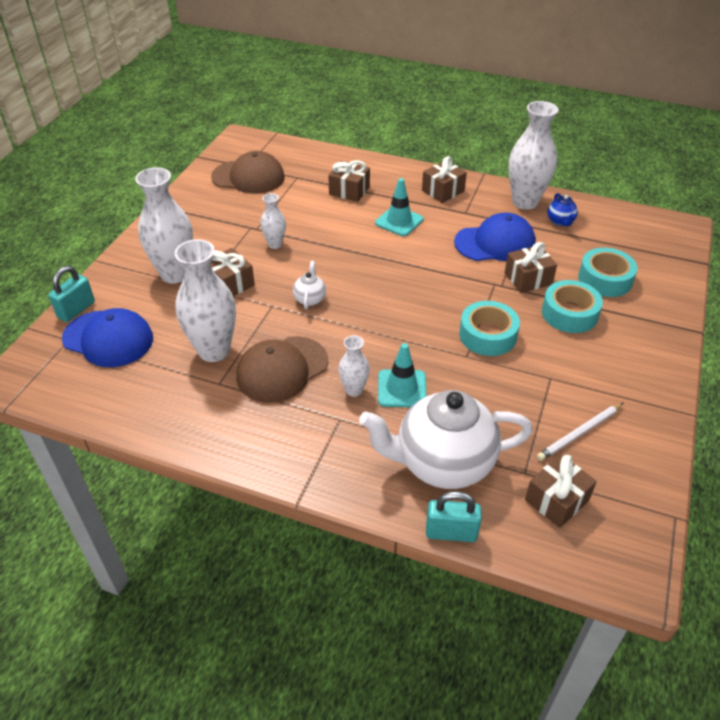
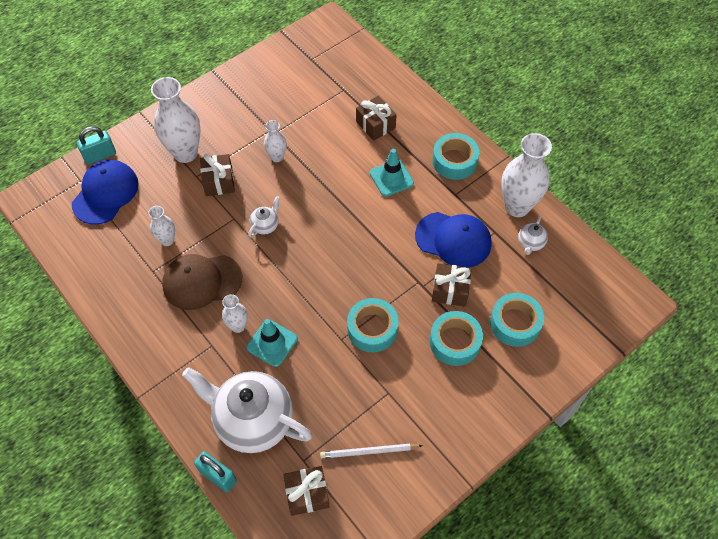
camera: 30 degrees right, 15 degrees up
blue cap [62,308,153,367] -> blue cap turned 120 degrees counterclockwise [72,160,139,225]
white vase [175,239,236,362] -> white vase [148,206,175,246], size x0.51
brown cap [211,151,285,194] -> none
brown gift [422,156,467,203] -> turquoise tape [432,133,479,180]
blue teapot [547,193,578,226] -> white teapot [518,216,548,255]

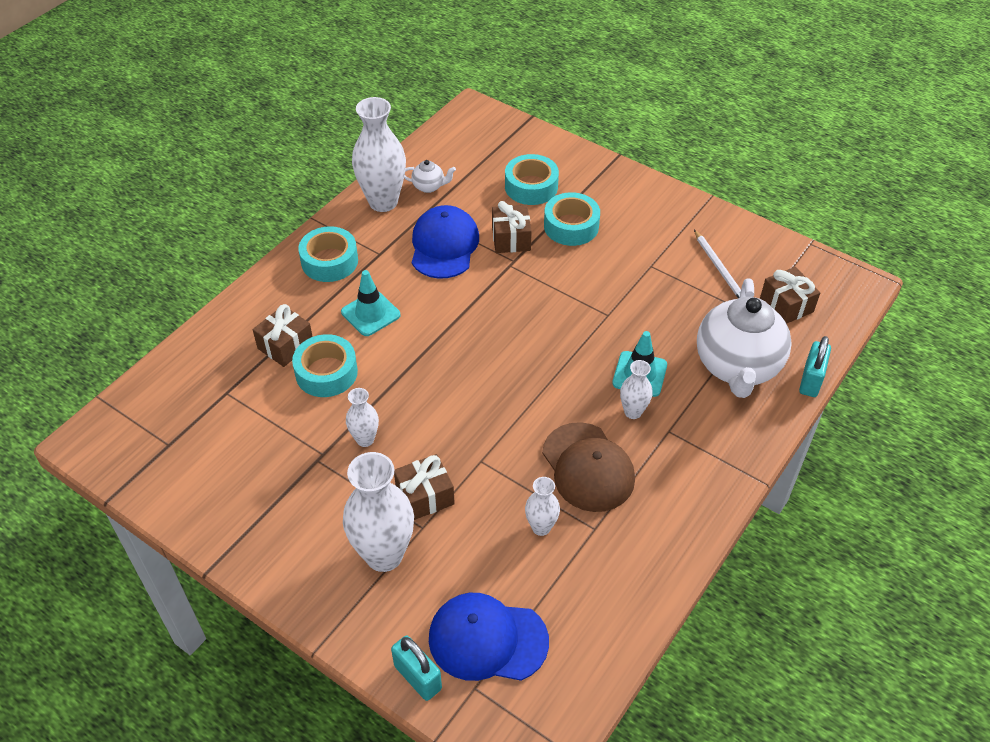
camera: 105 degrees left, 10 degrees down
white teapot [248,196,280,237] -> none
turquoise tape [347,298,399,352] -> turquoise tape moved to [292,334,358,397]

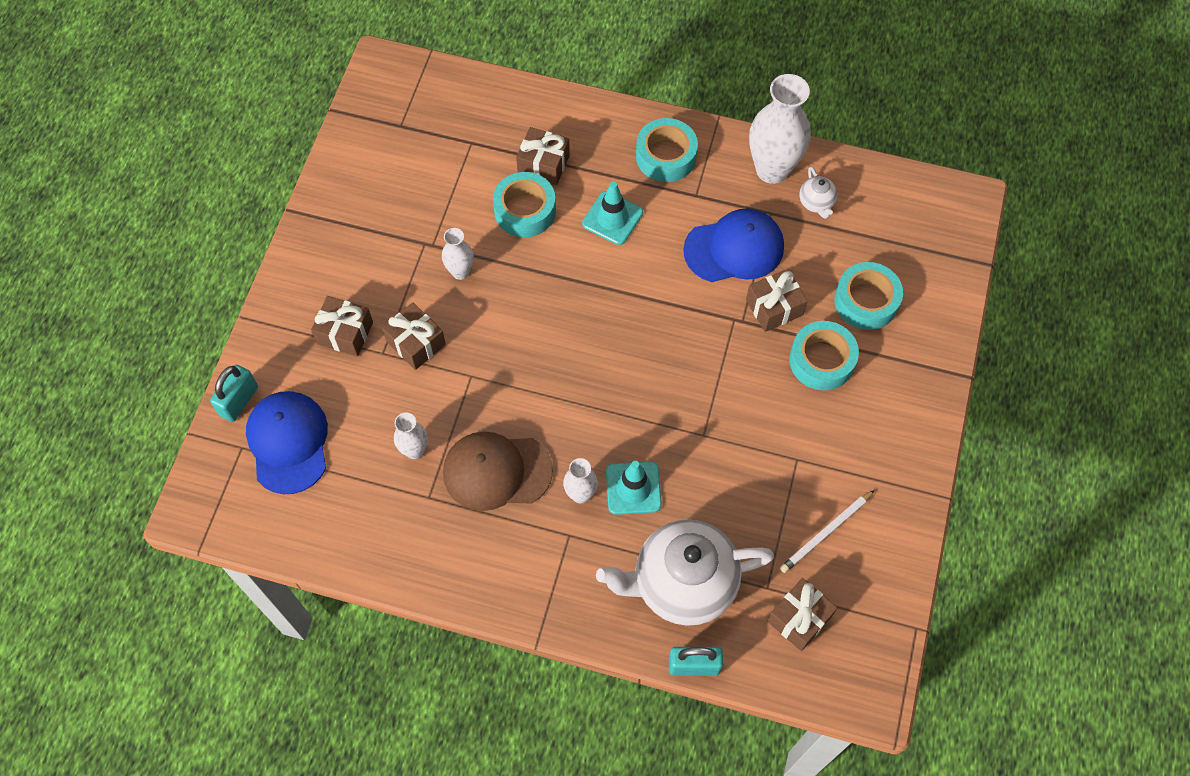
camera: 70 degrees right, 15 degrees up
white vase [343,452,414,572] -> brown gift [311,296,373,357]
brown cap [542,422,635,512] -> brown cap turned 45 degrees clockwise [443,432,553,511]

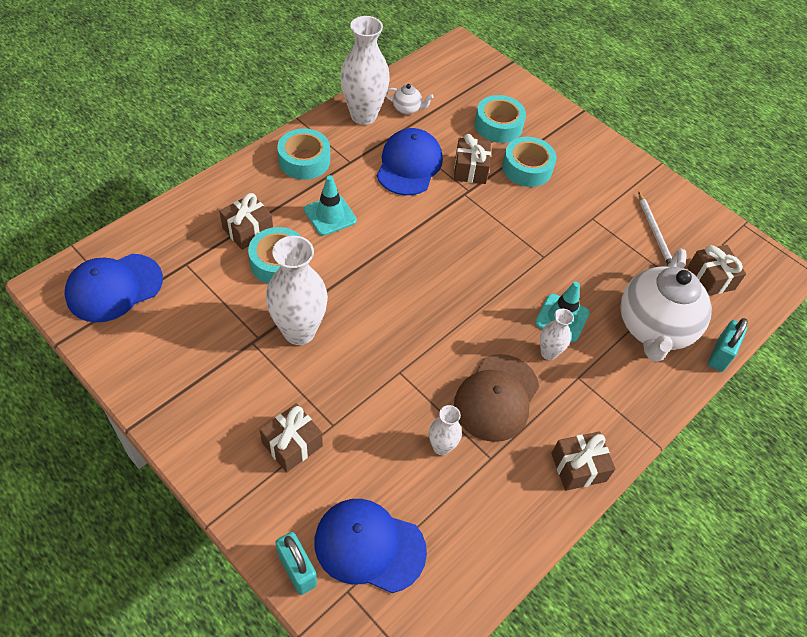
camera: 65 degrees left, 10 degrees down
brown gift [382,302,446,370] -> brown gift moved to [551,432,616,491]
white vase [442,228,474,280] -> white vase [266,236,328,345], size x1.94
none -> blue cap [64,254,163,323]

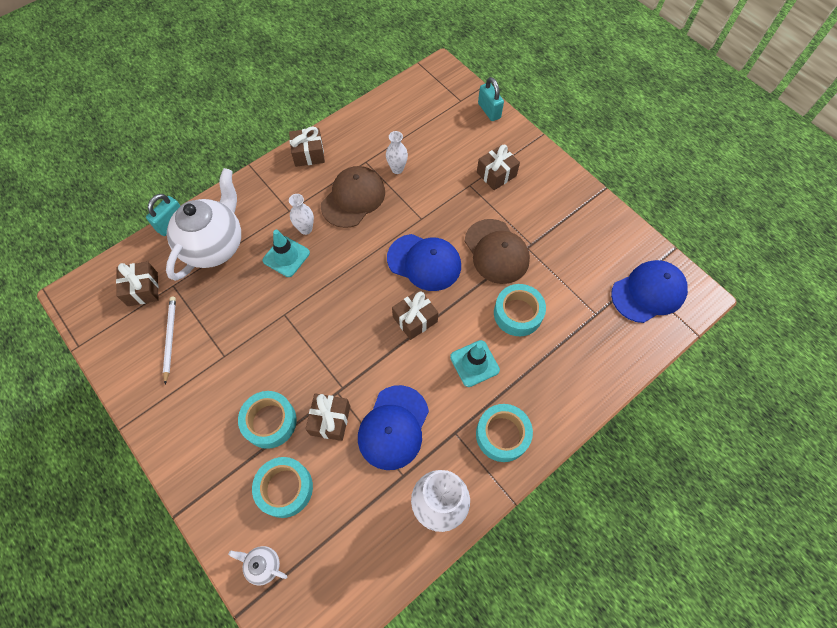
camera: 170 degrees left, 10 degrees up
brown gift [219,193,273,250] -> brown gift moved to [392,289,438,340]
white vase [266,236,328,345] -> brown cap [464,219,530,284]
blue cap [314,499,427,593] -> blue cap moved to [387,234,461,291]
white teapot [385,84,434,115] -> white teapot moved to [228,546,287,586]

